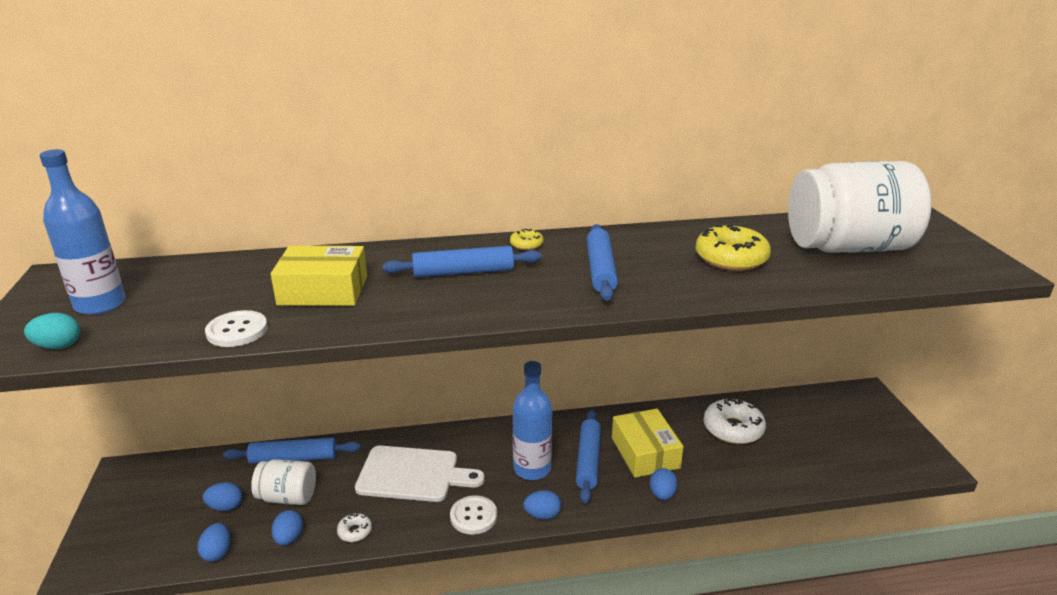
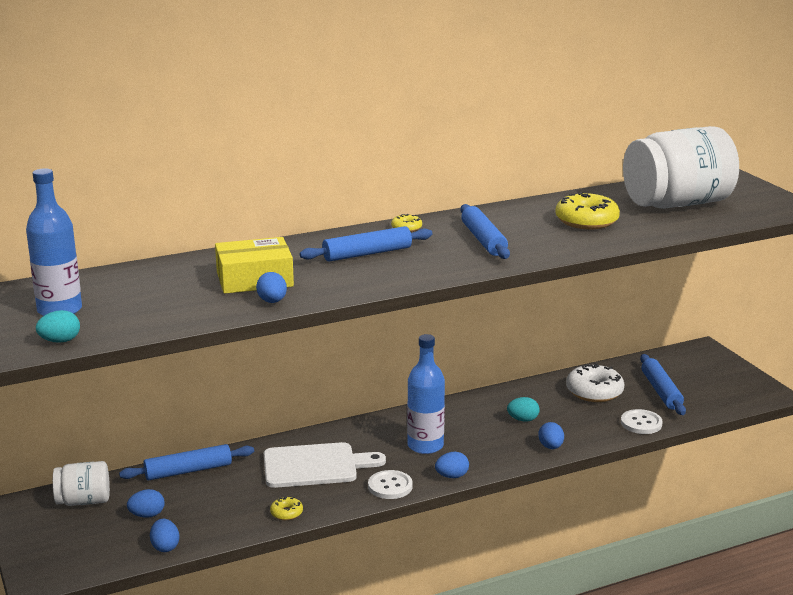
camera: 15 degrees left, 5 degrees down
white button [205,310,268,347] -> white button moved to [621,409,663,434]
white jar [251,459,316,505] -> white jar moved to [53,461,110,506]
blue egg [271,510,303,546] -> blue egg moved to [256,272,287,303]
white donut [337,513,372,542] -> yellow donut [270,496,303,520]
blue rolling pin [576,410,601,503] -> blue rolling pin moved to [640,354,686,415]
yellow box [612,409,684,478] -> turquoise egg [507,397,539,422]

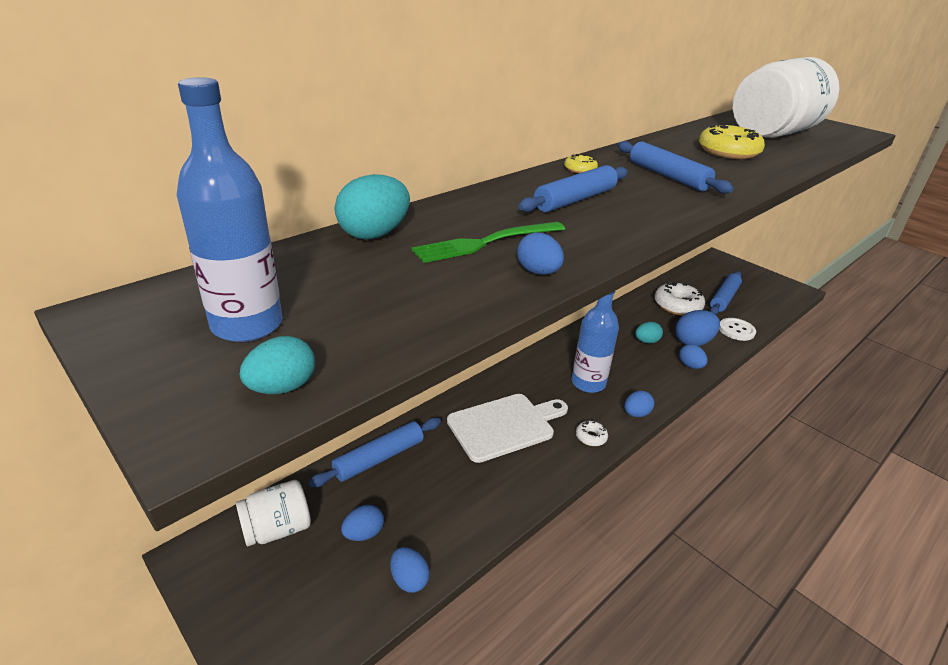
camera: 20 degrees left, 10 degrees up
yellow box [215,237,294,294] -> green fork [411,222,565,263]
yellow donut [270,496,303,520] -> none
white button [368,470,413,499] -> white donut [576,420,608,446]
blue rolling pin [640,354,686,415] -> blue rolling pin turned 60 degrees clockwise [710,271,742,315]
none -> turquoise egg [335,174,410,240]
none -> blue egg [675,310,720,346]

